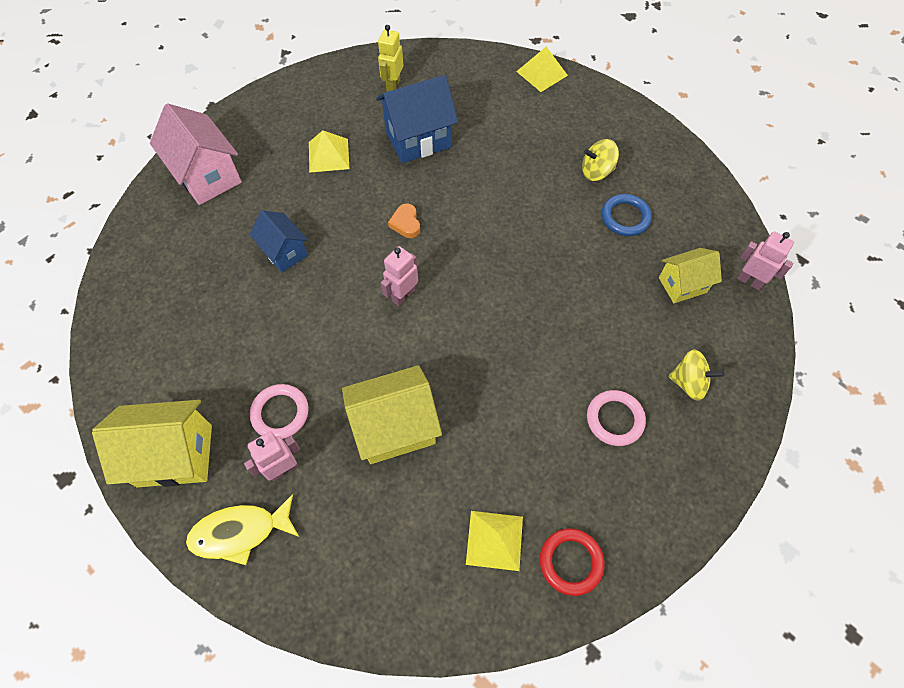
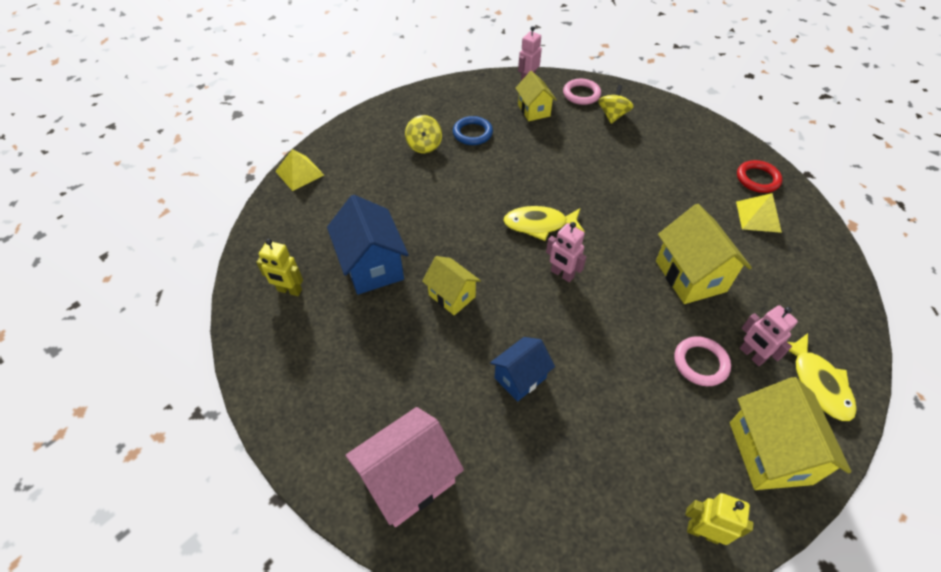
camera: 90 degrees left, 10 degrees down
yellow pyramid [309,130,349,173] -> none
orange heart [388,204,420,238] -> none
pink ring [587,390,646,446] -> pink ring moved to [563,79,601,105]
none -> yellow house [422,256,481,315]
none -> yellow fish [503,206,585,241]
none -> yellow robot [685,493,754,545]

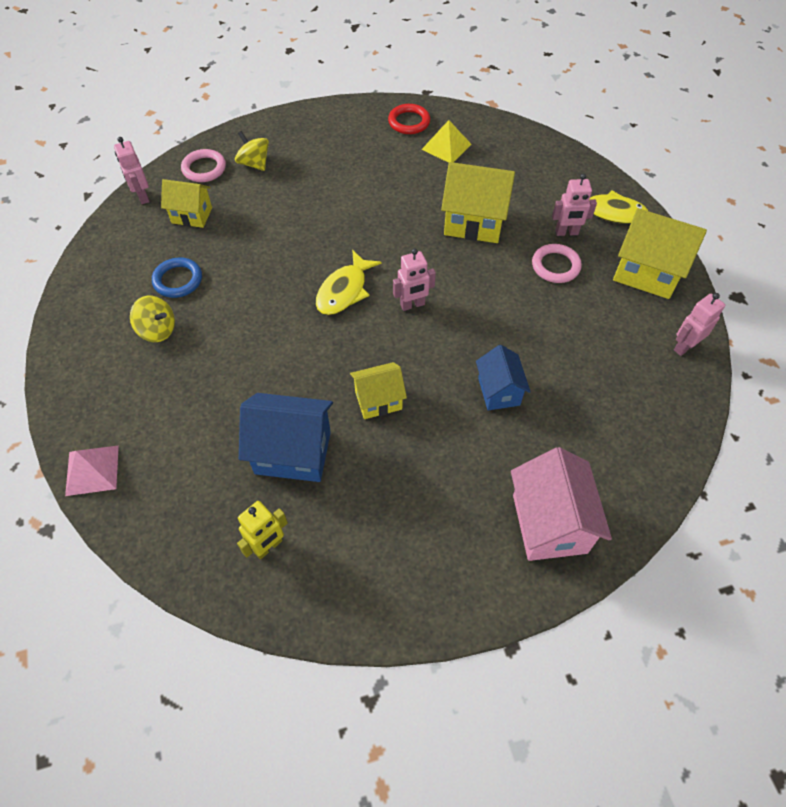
camera: 60 degrees left, 5 degrees up
yellow pyramid [275,149,324,191] -> pink pyramid [65,445,119,496]
yellow robot [685,493,754,545] -> pink robot [674,293,725,356]

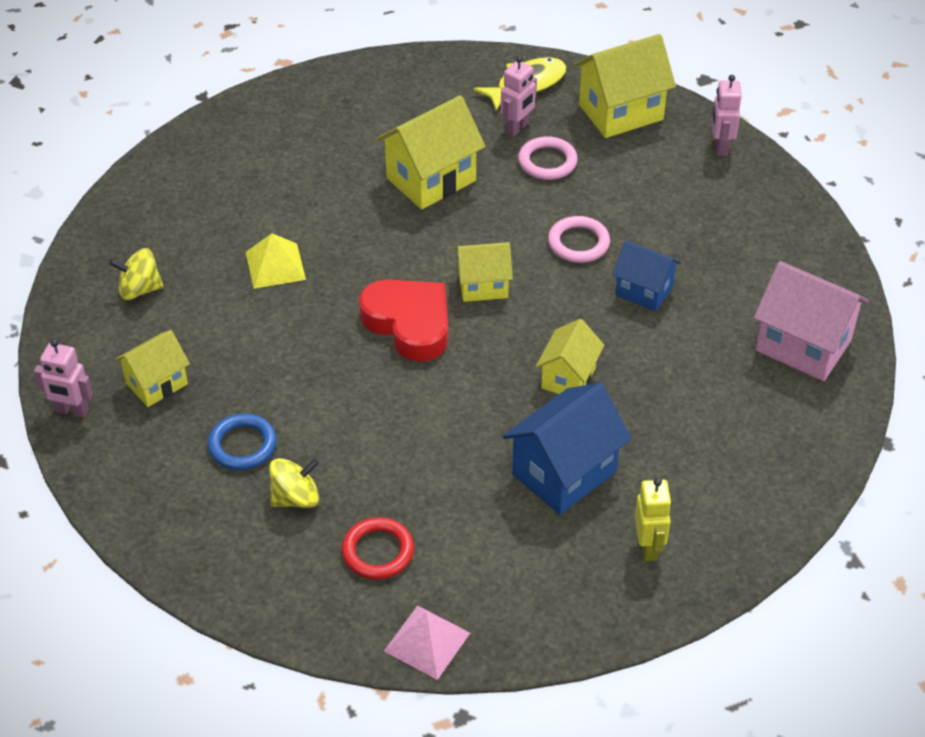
camera: 50 degrees left, 10 degrees down
pink ring [181,149,226,182] -> pink ring moved to [548,216,610,263]
yellow fish [316,250,382,315] -> red heart [359,280,448,362]
red ring [388,104,430,134] -> red ring moved to [342,517,414,579]
pink robot [393,248,436,311] -> yellow house [455,242,513,302]
yellow pyramid [422,120,472,163] -> yellow pyramid moved to [246,233,306,289]

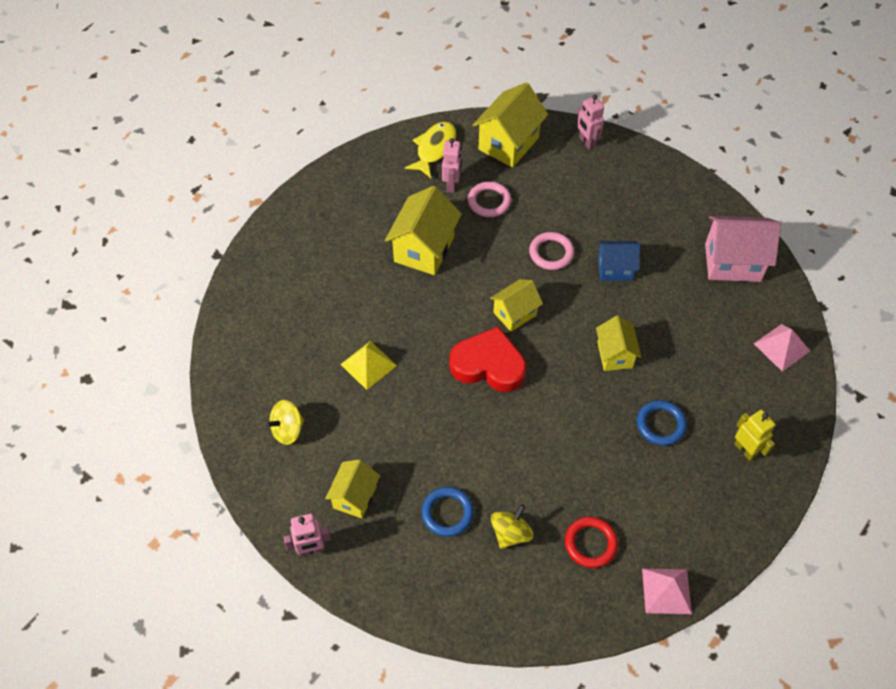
camera: 30 degrees left, 10 degrees up
blue house [503,383,632,515] -> blue ring [637,400,687,446]
none -> pink pyramid [754,324,810,372]

